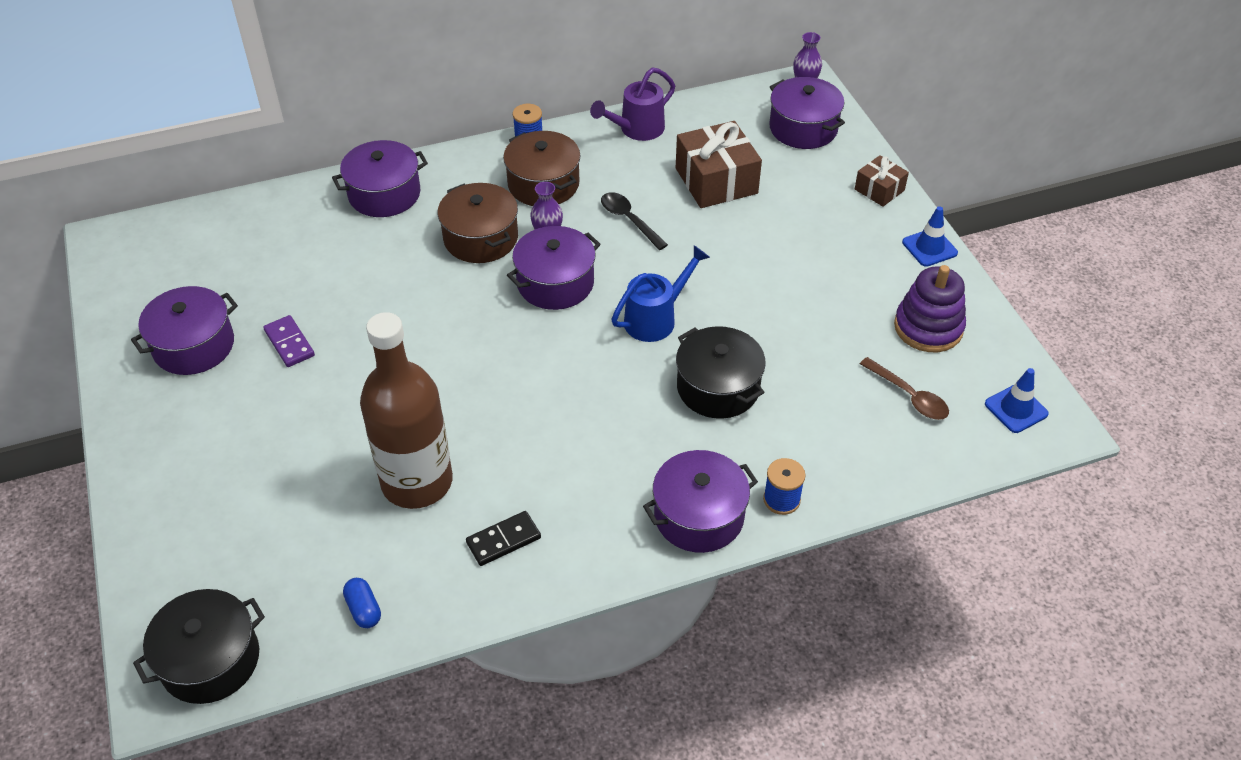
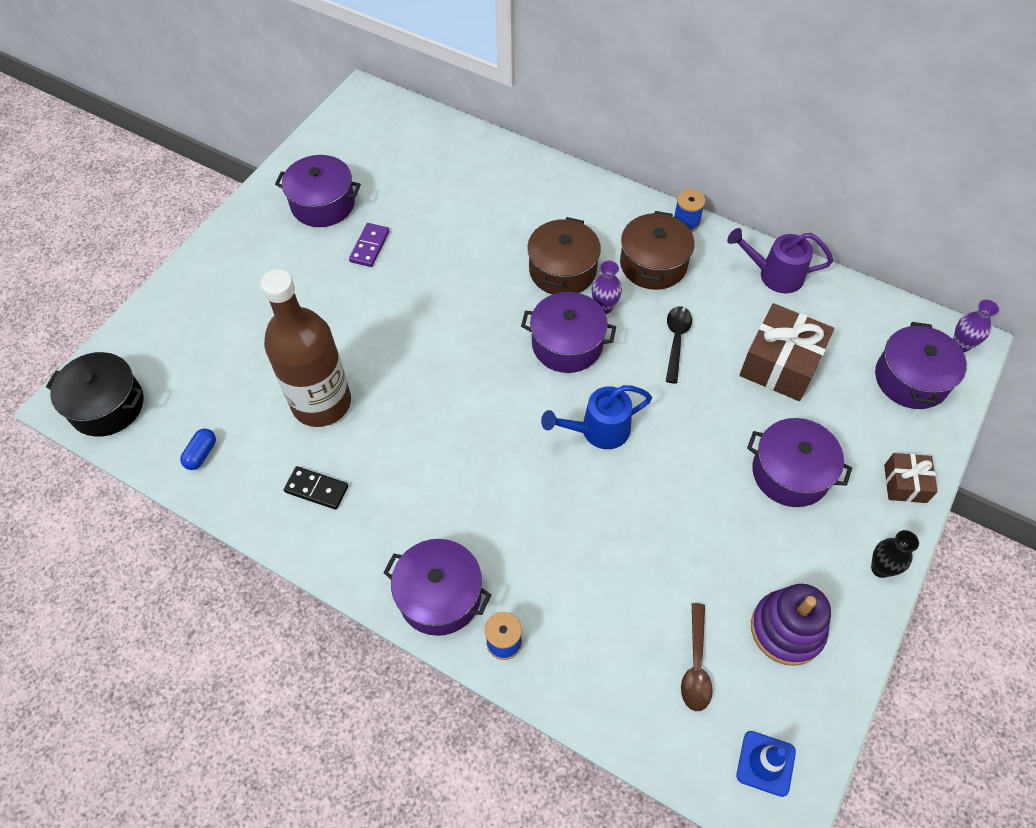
camera: 50 degrees right, 10 degrees up
purple pot [332,140,428,217] -> purple pot moved to [747,418,852,507]
blue watering can [611,246,710,342] -> blue watering can turned 150 degrees clockwise [541,385,652,449]
black pot [676,326,766,419] -> none
blue traffic cone [902,206,958,267] -> black vase [871,530,919,578]

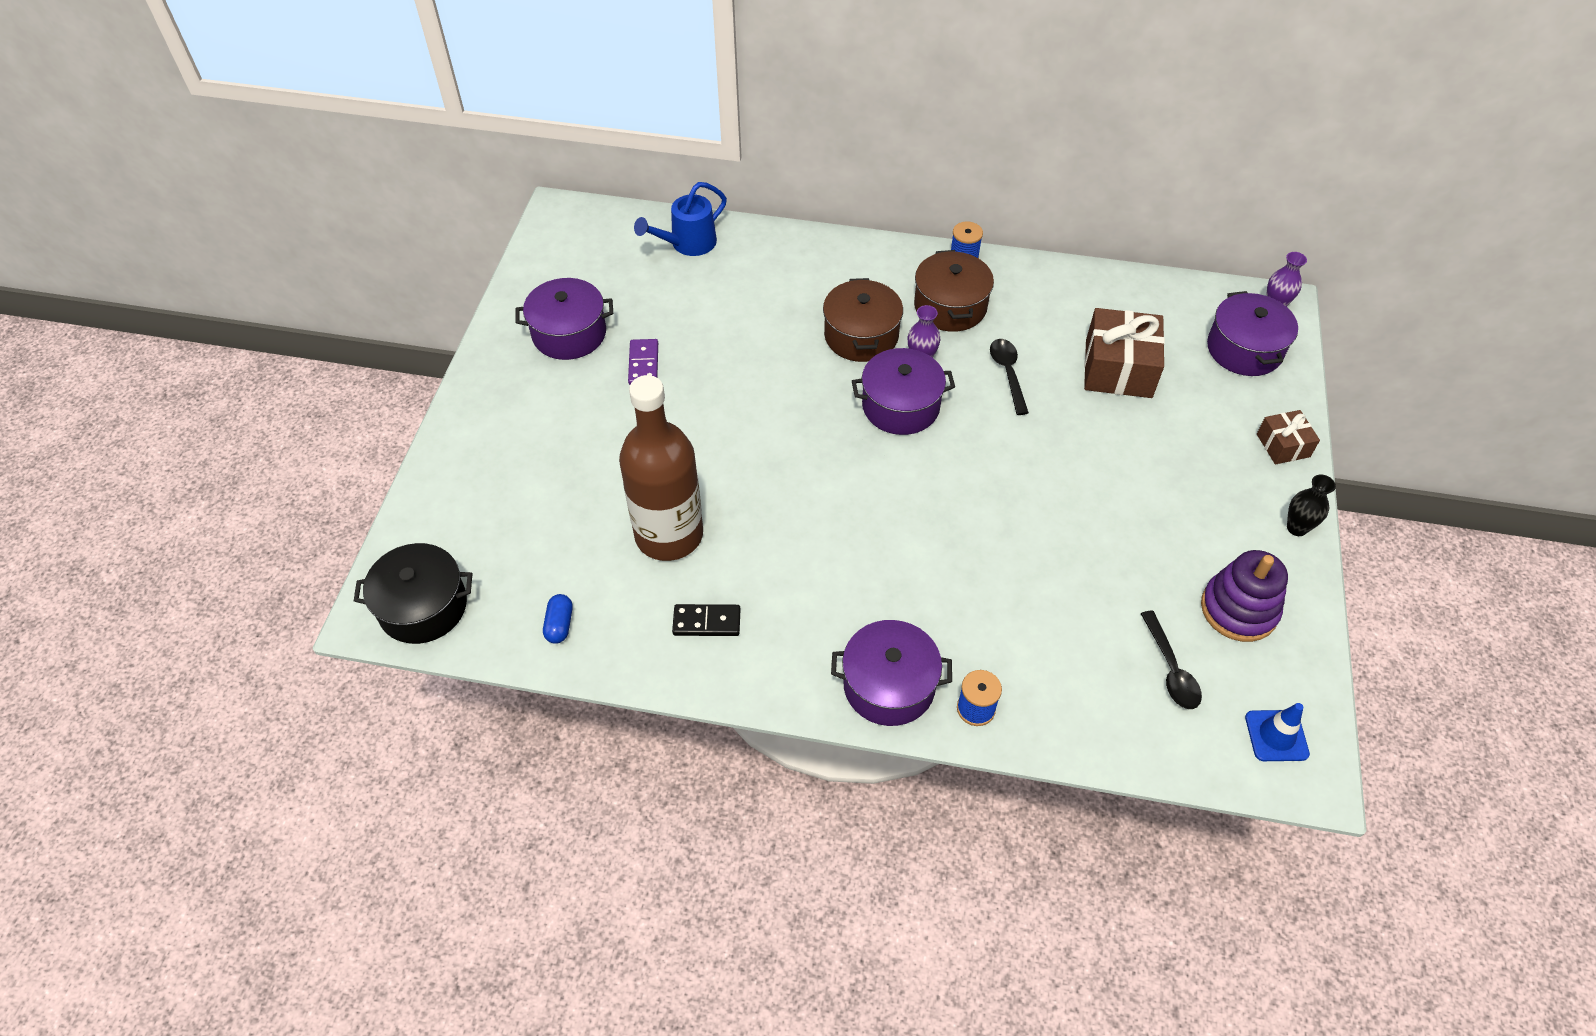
camera: 20 degrees left, 5 degrees down
blue watering can [541,385,652,449] -> blue watering can moved to [634,182,727,256]
brown spoon [681,603,713,711] -> black spoon [1141,610,1202,709]
purple watering can [727,228,833,293] -> none
purple pot [747,418,852,507] -> none

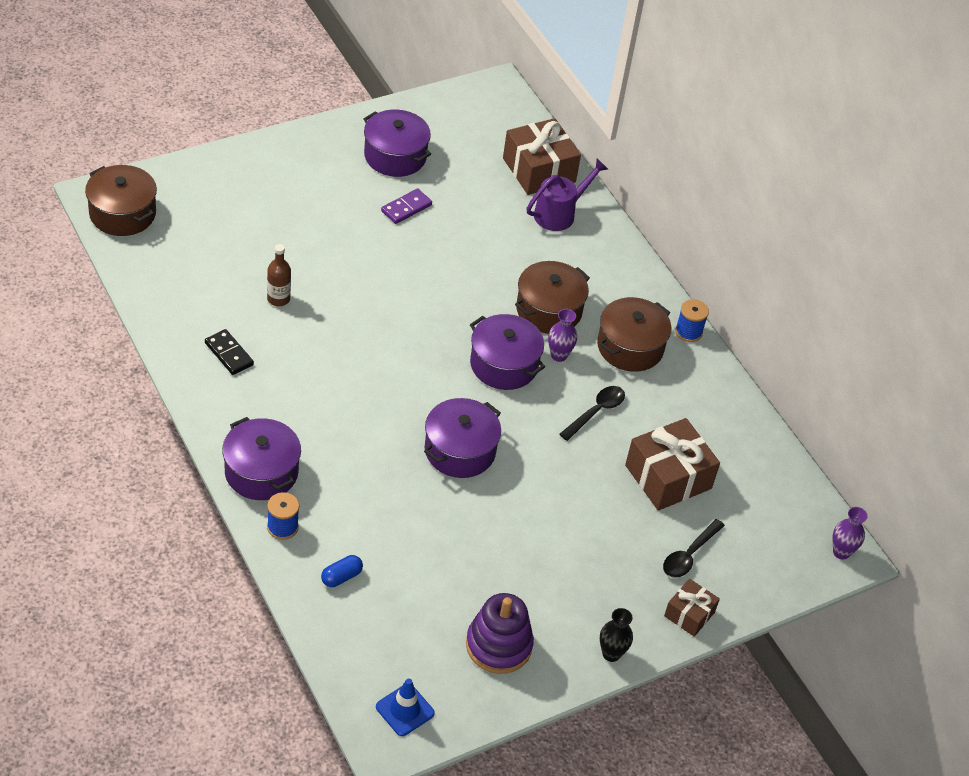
camera: 45 degrees right, 5 degrees down
black pot [354,543,472,644] -> brown pot [85,165,157,236]
blue capsule [543,594,573,644] -> blue capsule moved to [321,555,363,587]
brown bottle [619,375,703,561] -> brown bottle [267,244,291,306], size x0.42
blue watering can [634,182,727,256] -> brown gift [503,118,581,195]
black spoon [1141,610,1202,709] -> black spoon moved to [663,519,725,578]
purple pot [1207,291,1298,376] -> purple pot moved to [424,398,501,478]
none -> purple watering can [526,159,608,231]

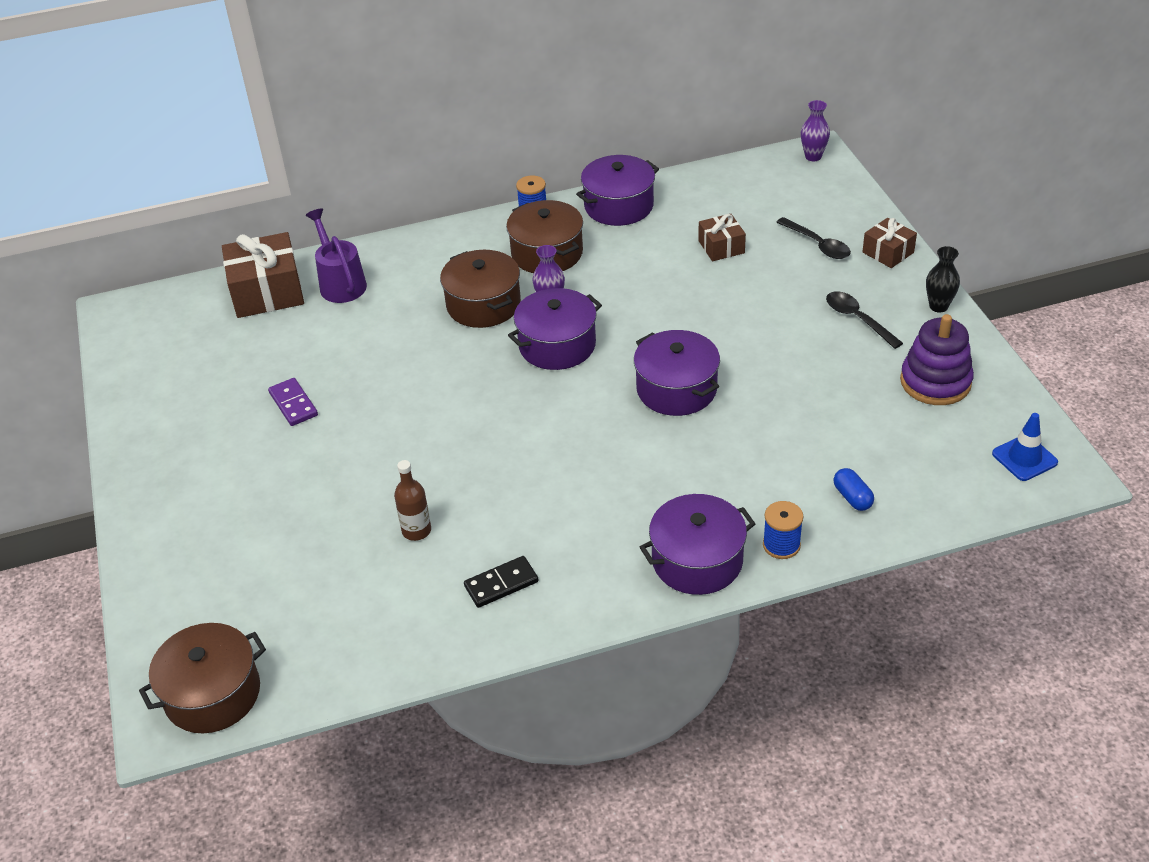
camera: 70 degrees left, 5 degrees down
purple pot [363,110,431,177] -> purple pot moved to [576,155,659,226]
black spoon [559,386,625,441] -> black spoon moved to [826,291,903,349]
brown gift [625,418,720,511] -> brown gift [698,214,746,261], size x0.56

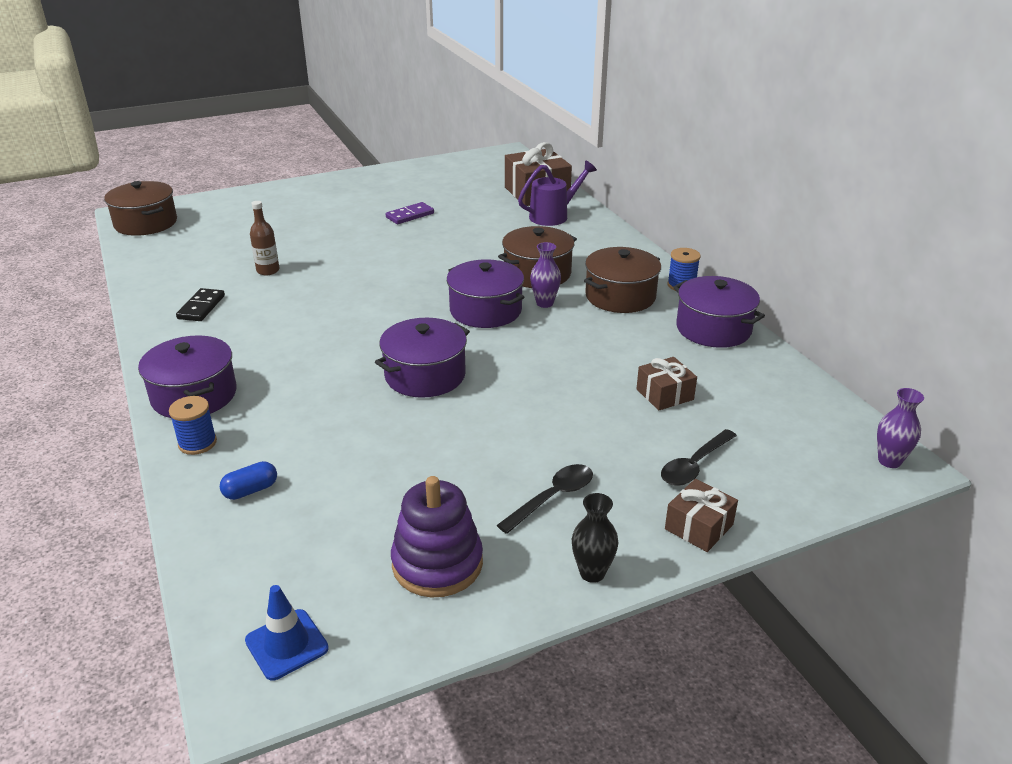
camera: 80 degrees right, 10 degrees down
black domino [464,556,538,608] -> black domino turned 45 degrees clockwise [176,288,225,321]

